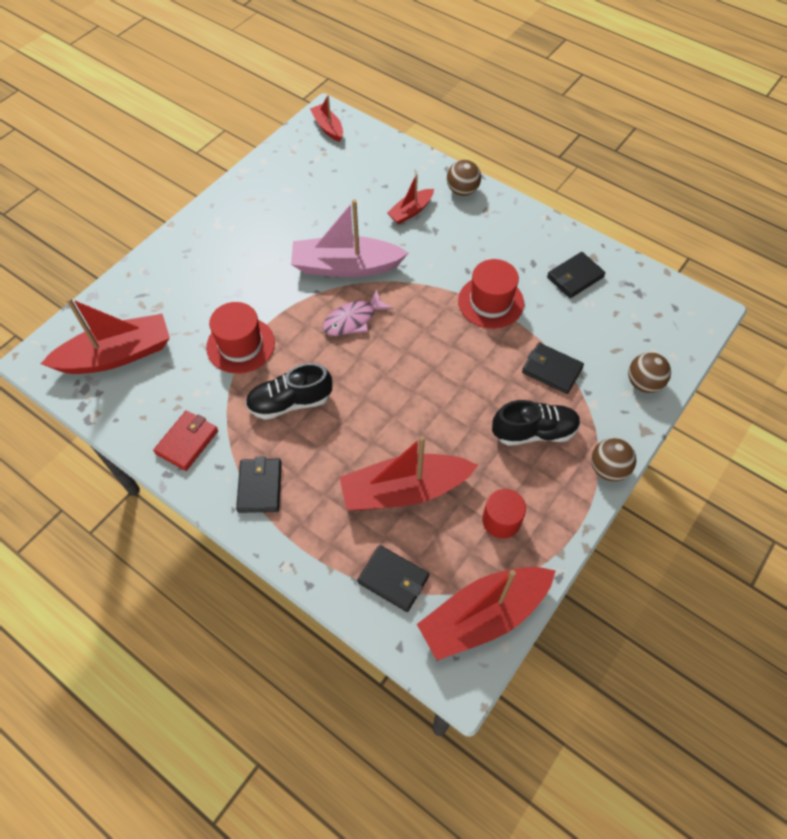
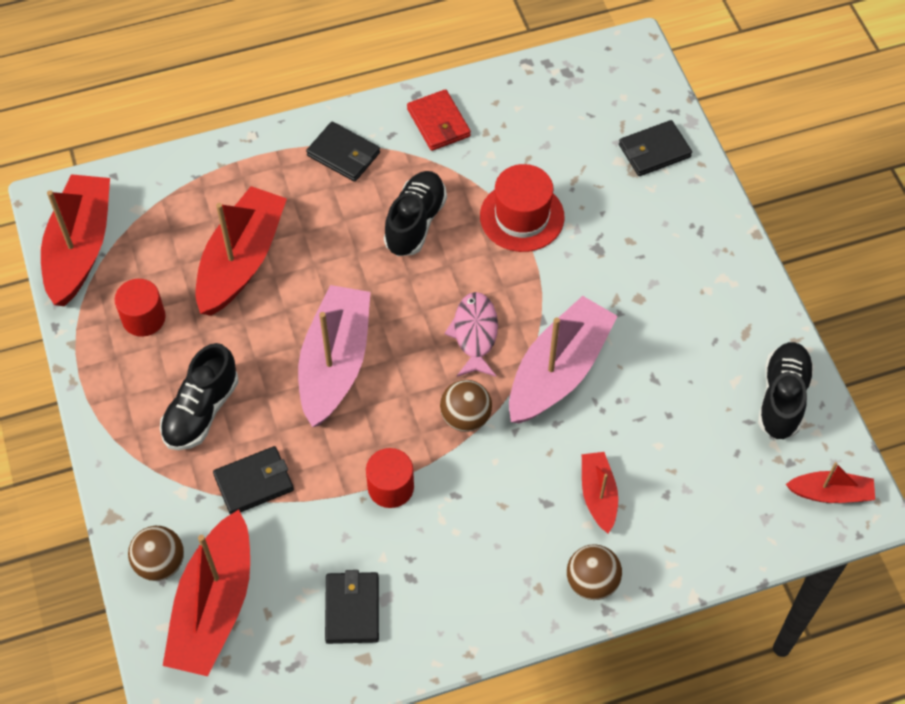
camera: 125 degrees right, 0 degrees up
red boat [41,297,170,374] -> red boat moved to [163,509,250,676]
black wallet [357,545,429,612] -> black wallet moved to [619,120,692,176]
red hat [458,259,524,329] -> red cylinder [366,448,414,508]
brown ball [591,438,636,481] -> brown ball moved to [440,380,492,432]
none -> pink boat [298,285,371,427]
none -> black shoe [758,342,815,440]

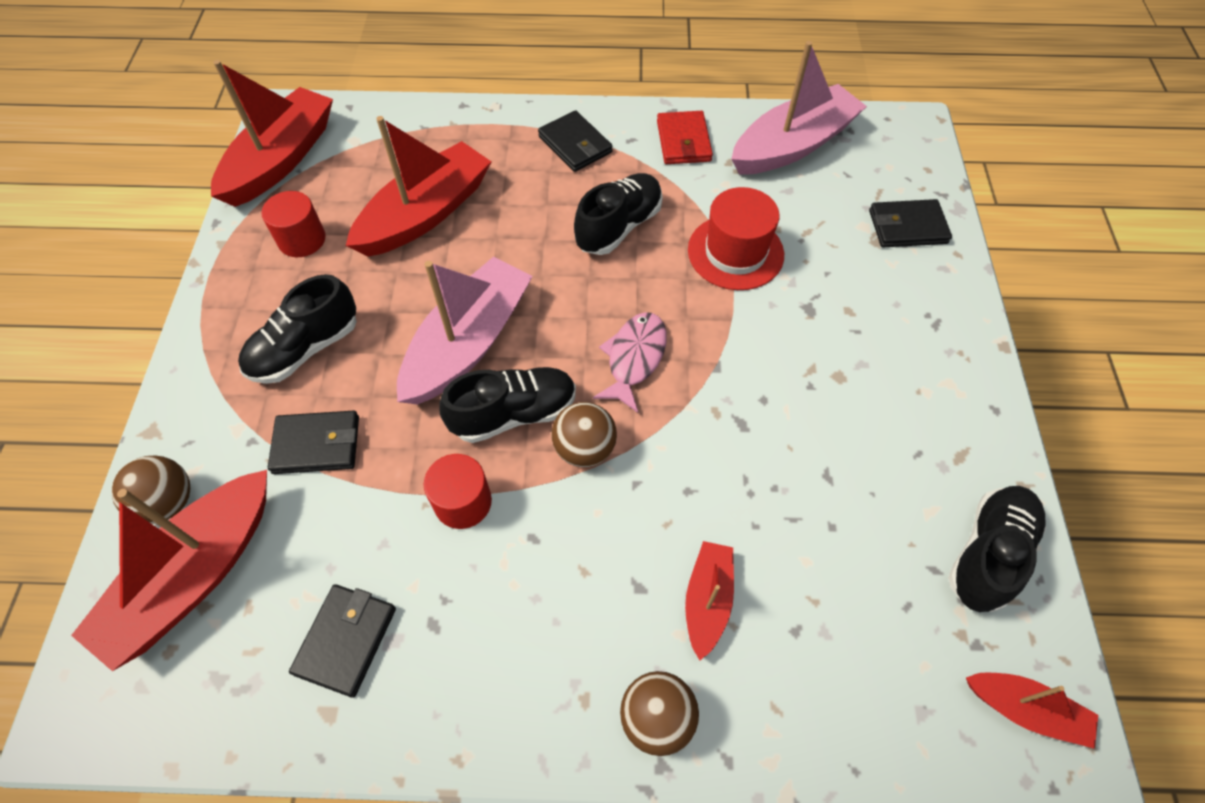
camera: 20 degrees right, 0 degrees up
pink boat [509,296,618,423] -> pink boat moved to [731,41,867,175]
none -> black shoe [439,367,576,443]

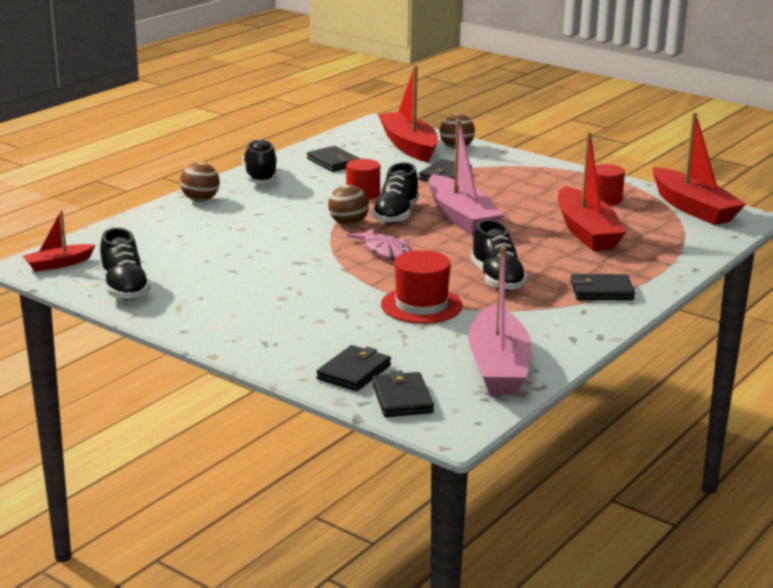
camera: 125 degrees right, 35 degrees down
black shoe [238,274,357,384] -> black shoe moved to [242,139,277,183]
red wallet [657,111,713,164] -> none
red boat [685,541,734,660] -> none
none -> black wallet [372,370,434,417]

